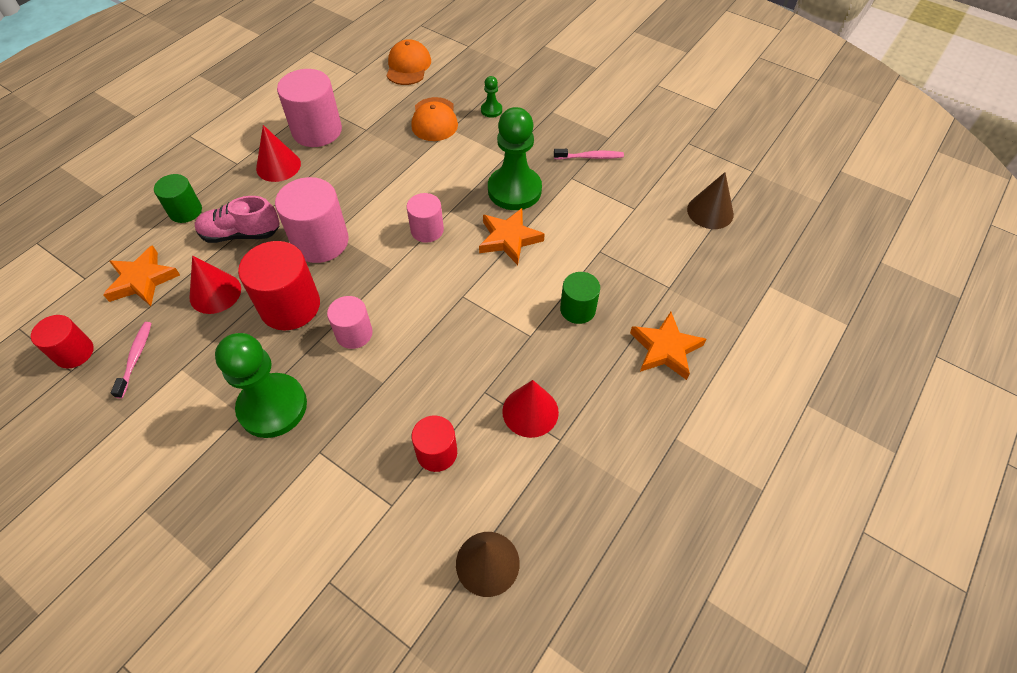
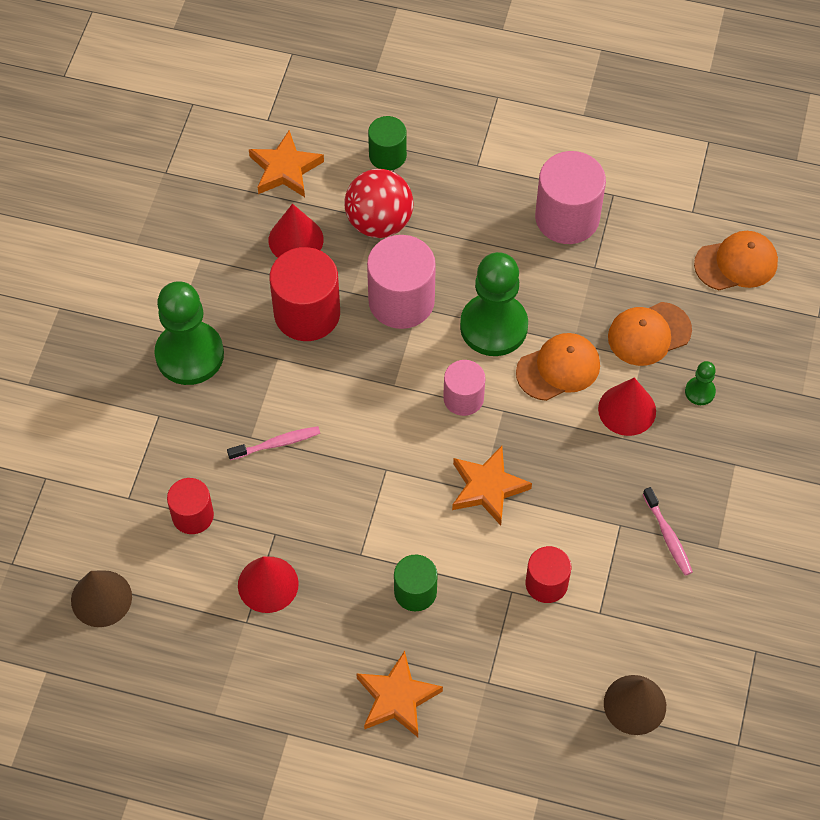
camera: 70 degrees right, 5 degrees up
red cylinder [31,315,94,368] -> red cylinder moved to [526,546,571,603]
pink toothbrush [111,322,152,399] -> pink toothbrush moved to [227,426,320,460]
pink shoe [195,196,280,243] -> red ball [344,169,414,238]
red cone [256,125,301,182] -> red cone moved to [598,377,656,436]
pink cylinder [327,296,373,349] -> none
green pawn [488,107,542,210] -> green pawn moved to [460,252,528,356]
none -> orange cap [516,333,600,401]

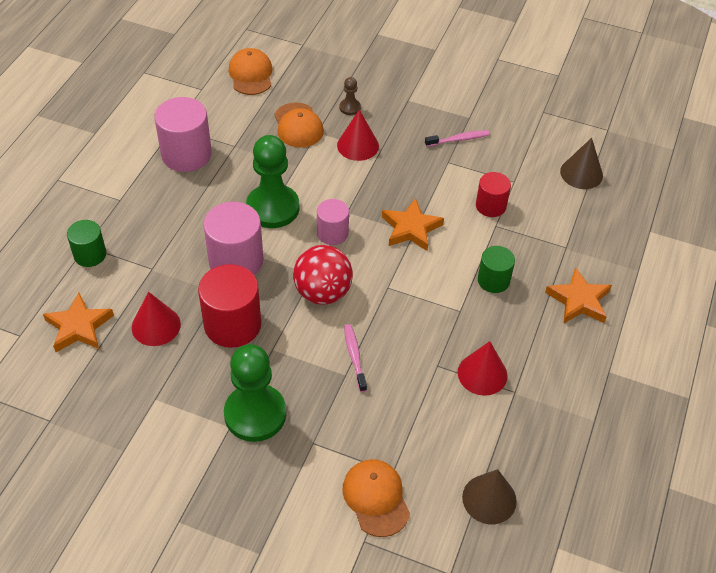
camera: 85 degrees left, 10 degrees down
red cylinder [167,478,214,534] -> none
red ball [344,169,414,238] -> red ball moved to [293,245,353,305]
orange cap [516,333,600,401] -> orange cap moved to [342,459,410,537]
green pawn [685,361,716,405] -> brown pawn [340,77,361,115]

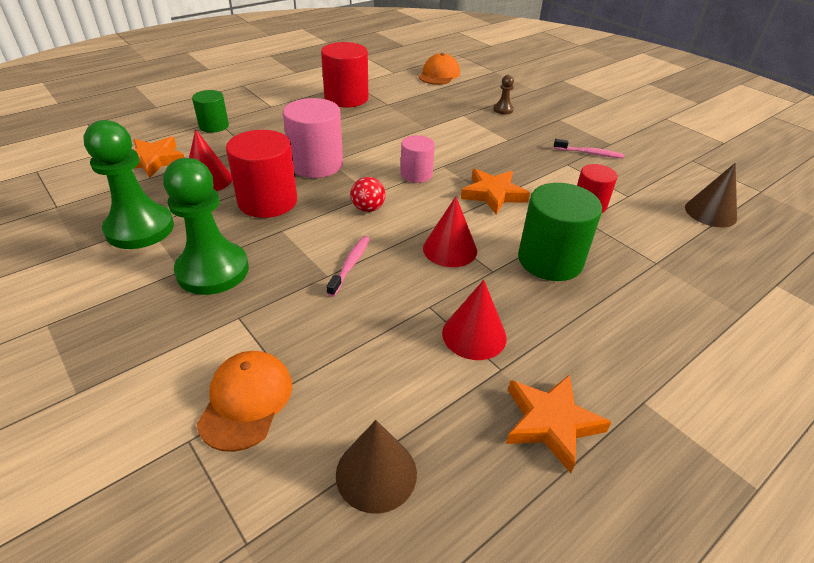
camera: 30 degrees right, 10 degrees down
pink cylinder [154,97,212,172] -> red cylinder [321,42,368,107]
green pawn [246,135,299,228] -> green pawn moved to [84,120,174,249]
orange cap [274,102,324,148] -> none
red ball [293,245,353,305] -> red ball [351,177,385,212], size x0.55
red cone [337,109,379,161] -> red cone moved to [423,196,477,267]
green cylinder [478,246,515,293] -> green cylinder [518,183,602,281], size x1.68
orange star [545,267,612,324] -> orange star moved to [506,374,612,473]

